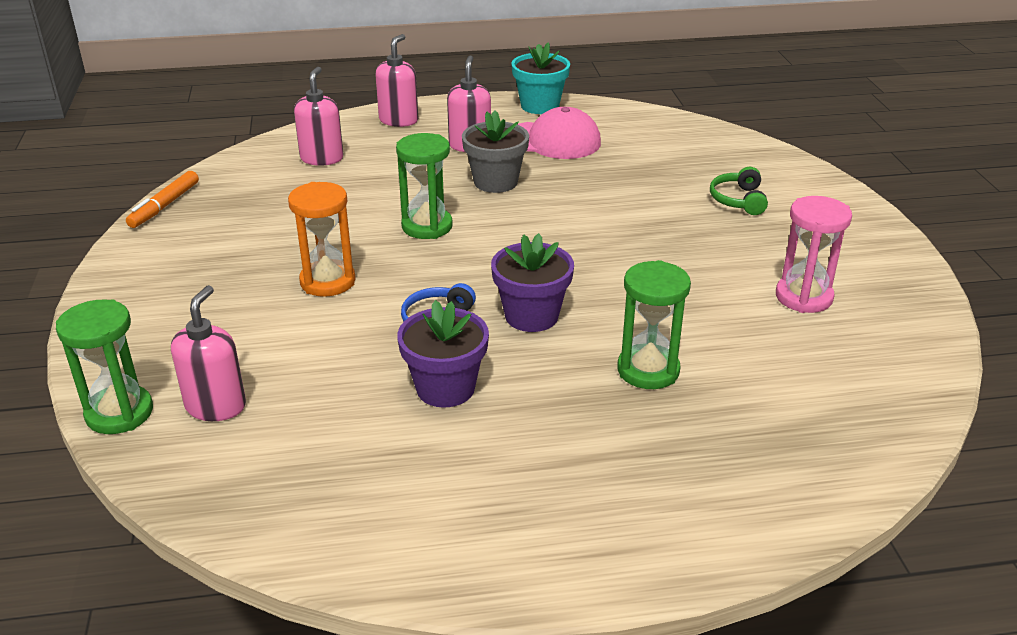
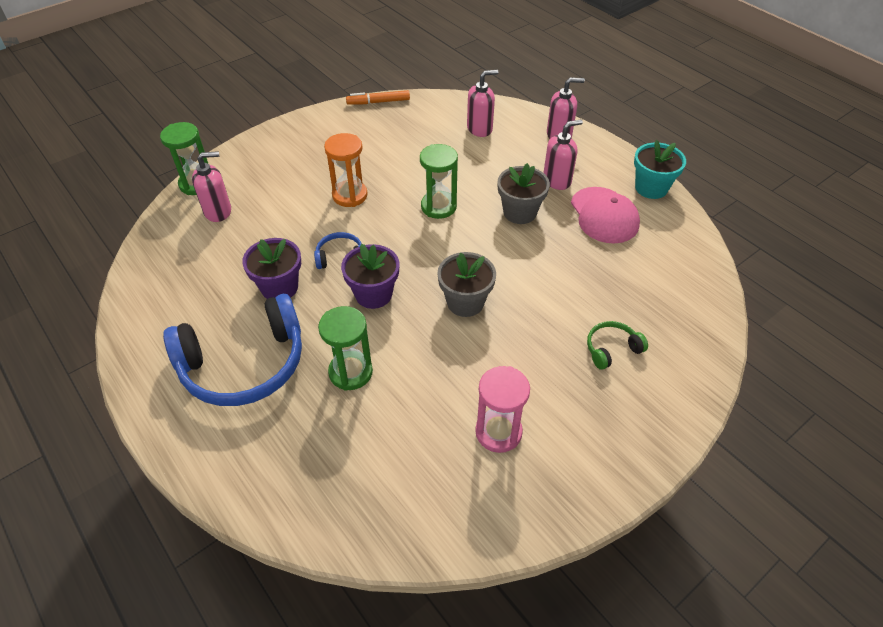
camera: 60 degrees right, 15 degrees up
none -> blue headphones [163,294,302,406]
none -> grey flower pot [437,252,496,317]

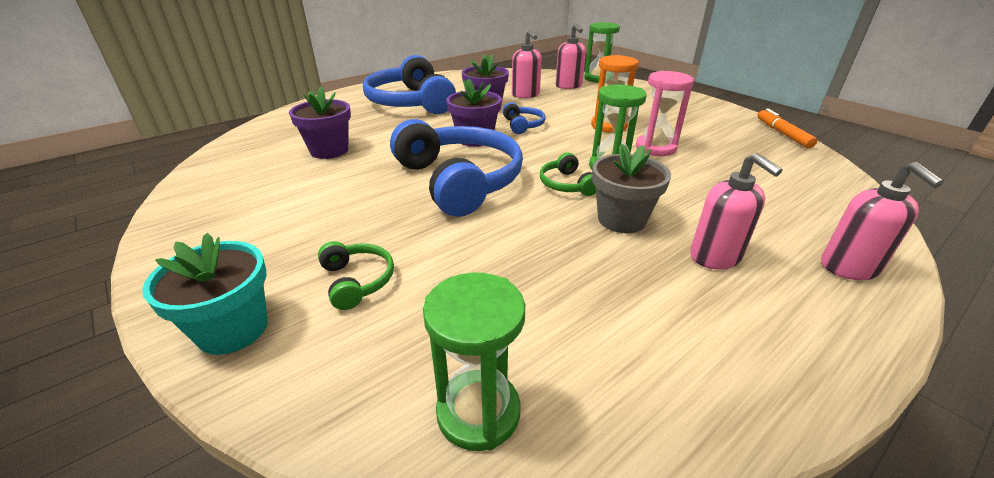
camera: 90 degrees right, 15 degrees down
green hourglass [318,306,373,391] -> green hourglass moved to [423,273,525,451]
grey flower pot [437,252,496,317] -> blue headphones [390,119,523,217]
pink soap dispenser [467,70,498,137] -> pink soap dispenser moved to [512,30,542,98]
pink hourglass [475,366,530,453] -> pink hourglass moved to [636,71,694,156]
pink cap [571,187,640,243] -> none
turquoise flower pot [634,140,686,199] -> turquoise flower pot moved to [142,233,268,355]
none -> purple flower pot [289,87,351,159]
none -> green headphones [540,153,596,196]

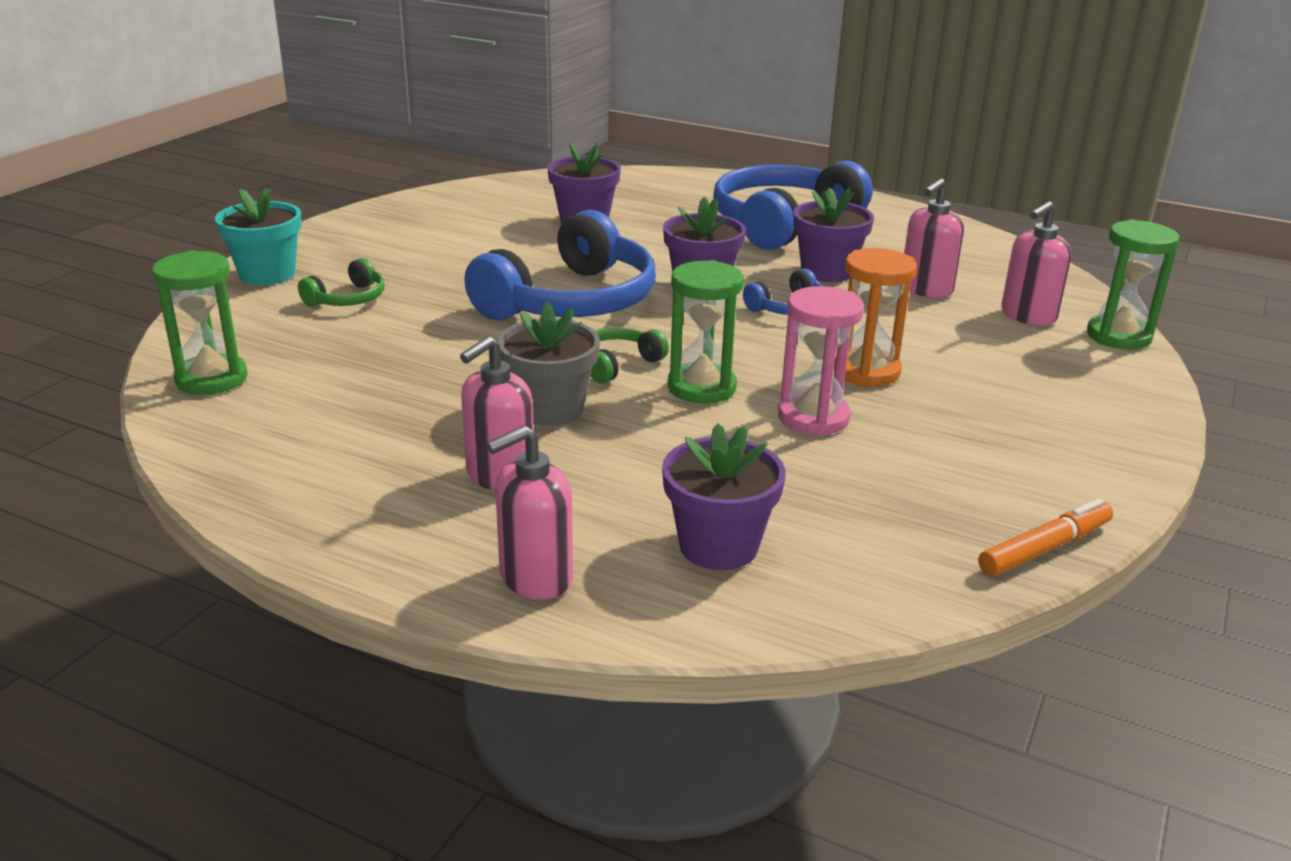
camera: 65 degrees right, 5 degrees down
none -> purple flower pot [662,423,786,570]

